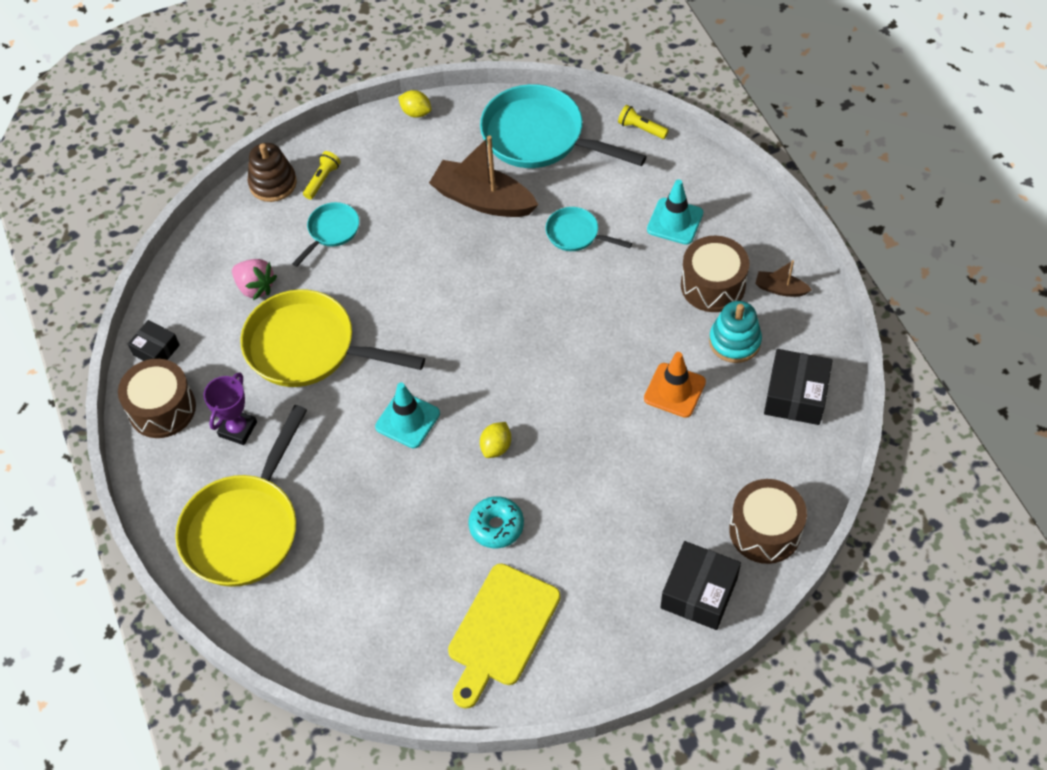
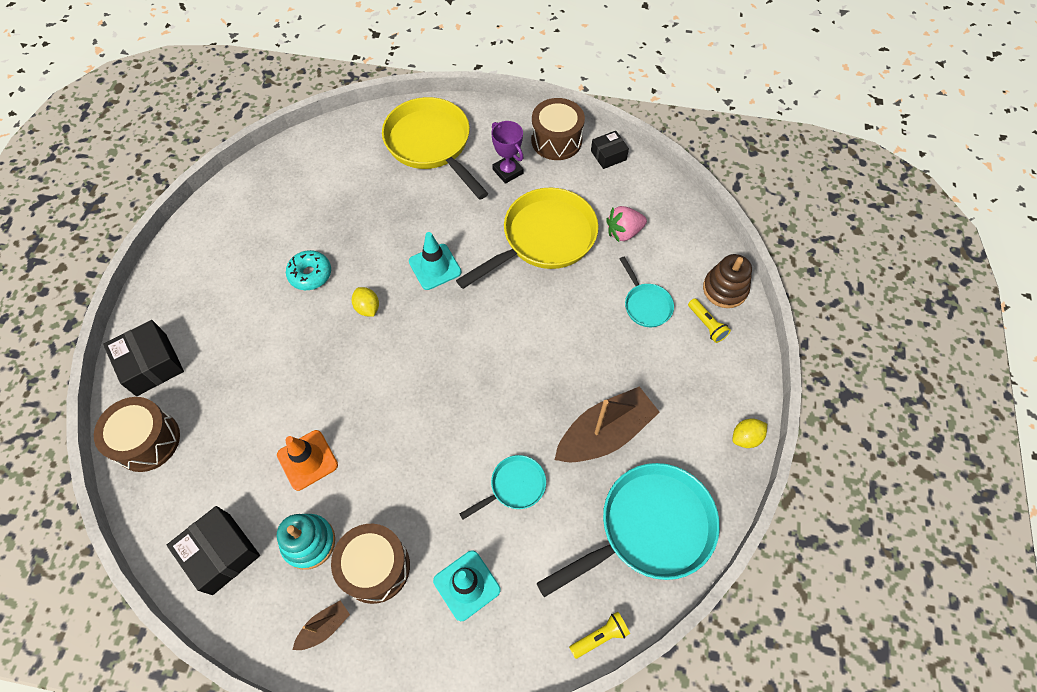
camera: 120 degrees right, 5 degrees up
yellow cutting board [448,563,561,709] -> none

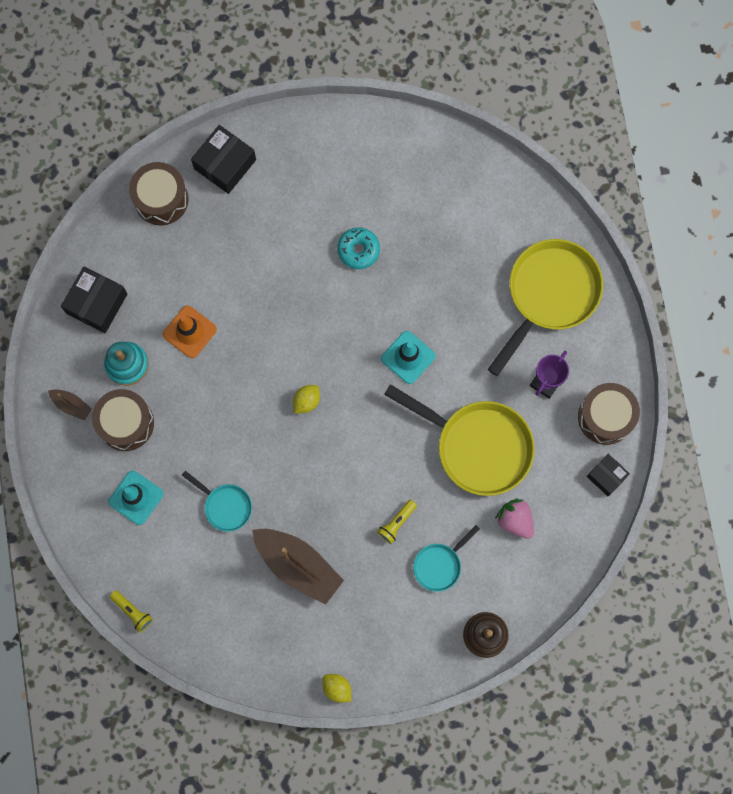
camera: 70 degrees right, 15 degrees up
yellow lemon [352,287,379,317] -> yellow lemon moved to [293,385,320,413]
turquoise pan [537,463,720,597] -> none
yellow flashlight [688,299,731,343] -> yellow flashlight moved to [377,500,417,544]

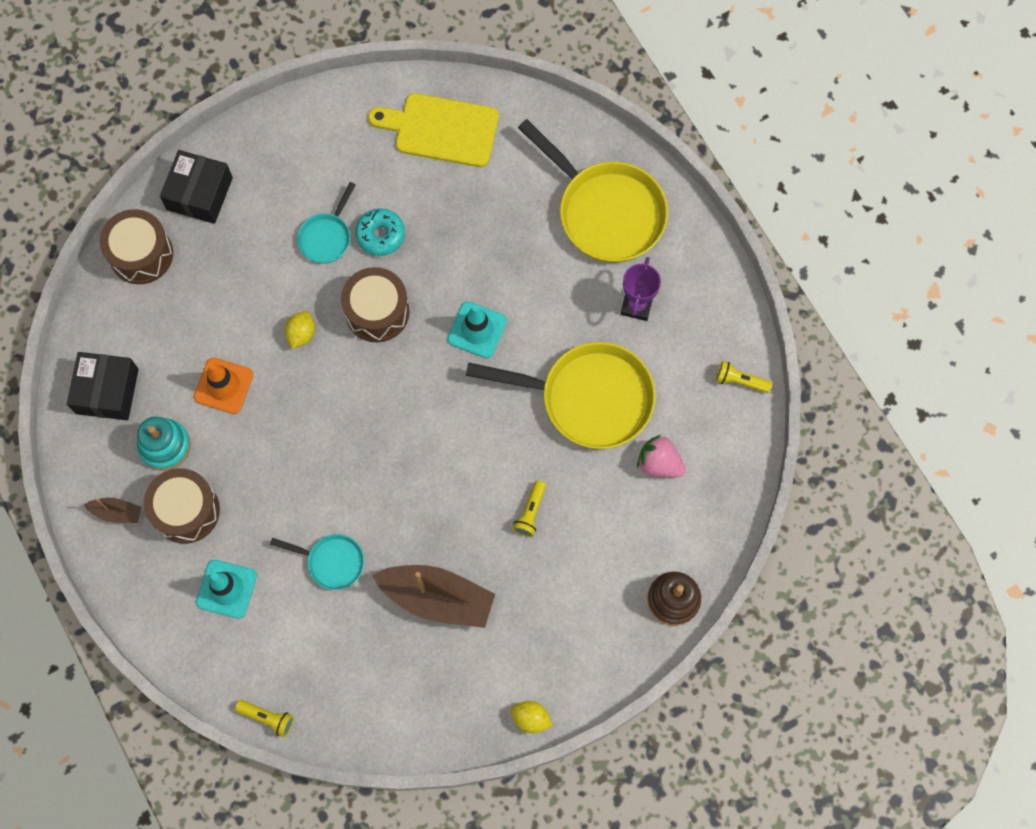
camera: 20 degrees left, 5 degrees down
yellow lemon [293,385,320,413] -> yellow lemon moved to [285,311,315,349]
turquoise pan [413,525,480,592] -> turquoise pan moved to [297,182,356,264]
yellow pan [488,239,603,376] -> yellow pan turned 120 degrees clockwise [518,119,668,263]
brown drum [578,383,640,445] -> brown drum moved to [341,267,410,342]
black box [587,454,630,496] -> yellow flashlight [716,361,772,393]
none -> yellow cutting board [368,93,499,167]

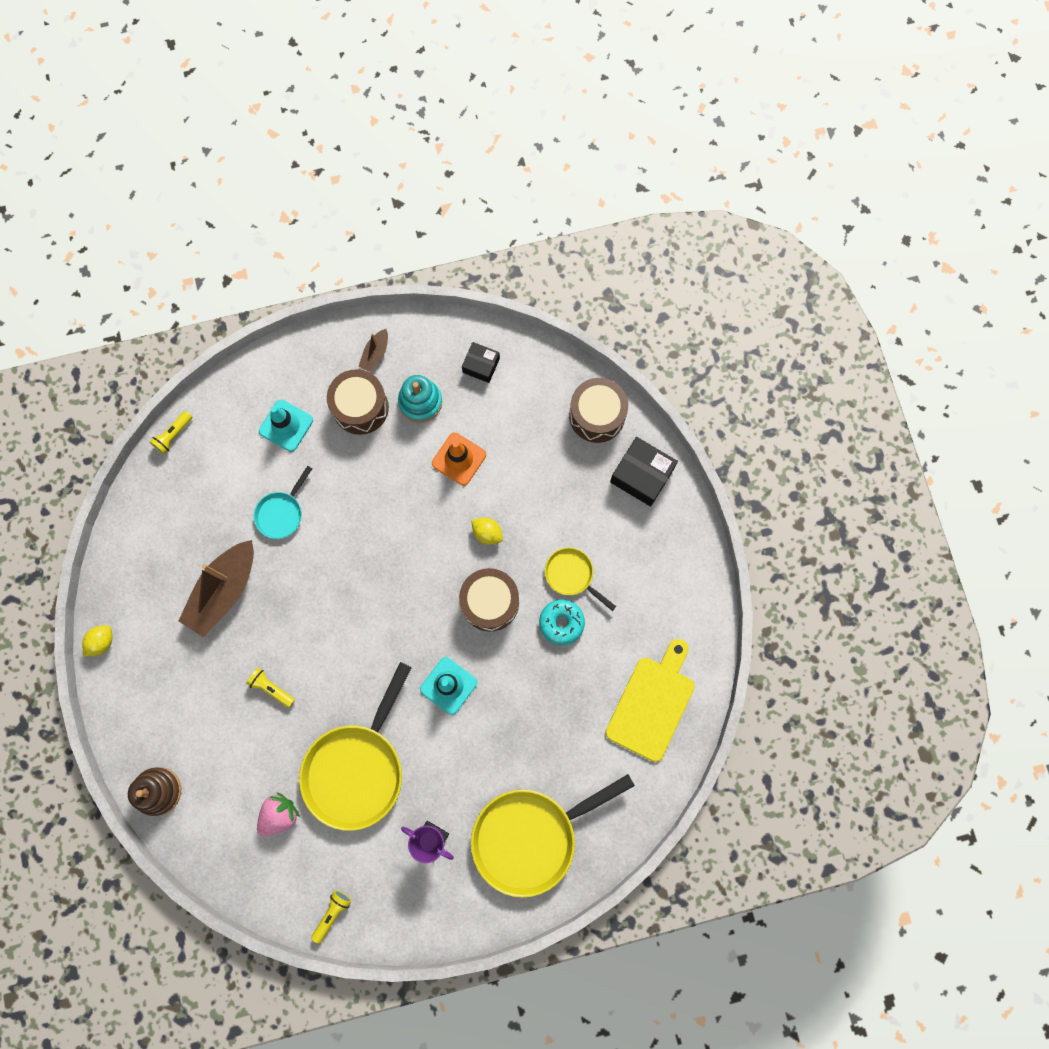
camera: 105 degrees right, 5 degrees up
black box [67,352,139,420] -> black box [462,342,500,383], size x0.62
turquoise pan [297,182,356,264] -> yellow pan [545,547,616,611]

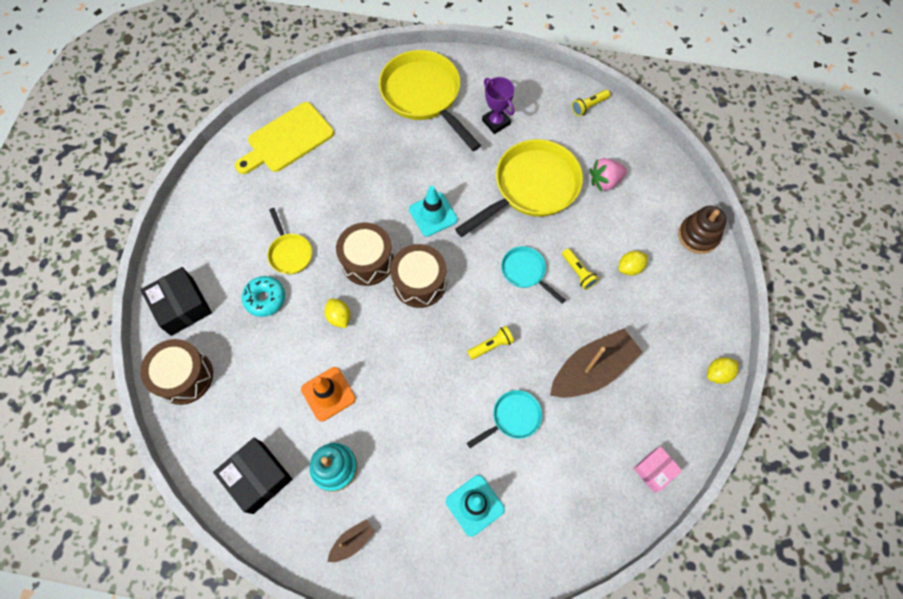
camera: 155 degrees left, 10 degrees down
yellow flashlight [150,411,192,454] -> yellow flashlight moved to [467,326,514,360]
brown drum [327,369,389,435] -> brown drum moved to [390,244,447,308]
black box [462,342,500,383] -> black box [213,438,292,514], size x1.61
yellow pan [471,774,635,898] -> yellow pan turned 120 degrees counterclockwise [379,50,481,151]
turquoise donut [539,599,585,645] -> turquoise donut moved to [242,276,285,317]
none -> turquoise pan [501,246,566,304]
none -> yellow lemon [618,251,648,276]
none -> pink box [633,446,682,493]

